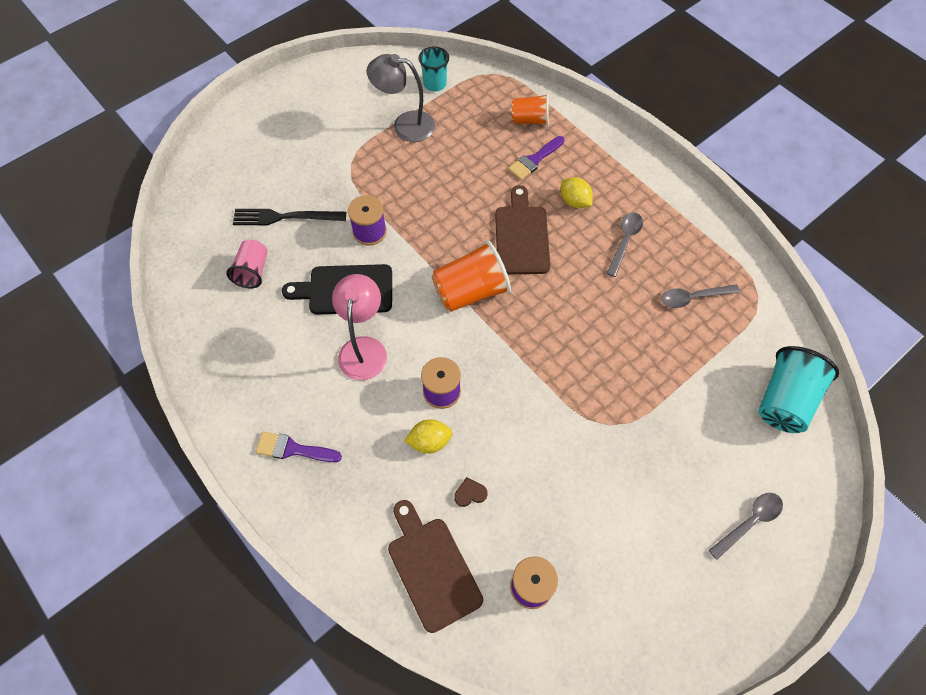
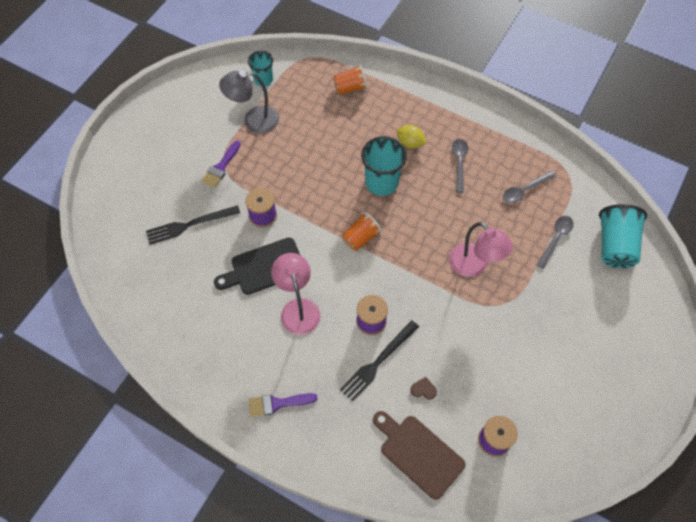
camera: 20 degrees left, 0 degrees up
pink cup [226,240,268,288] -> none
yellow lemon [404,419,453,454] -> black fork [340,320,419,402]
orange cup [432,241,511,312] -> orange cup [342,212,382,251], size x0.62
brown heart [454,477,488,507] -> brown heart turned 45 degrees clockwise [410,377,437,399]
brown cutting board [495,185,550,274] -> turquoise cup [361,136,407,196]
purple brush [508,136,564,180] -> purple brush moved to [201,141,241,188]
grey spoon [708,493,783,560] -> grey spoon moved to [537,216,574,269]
none -> pink lamp [449,222,513,277]

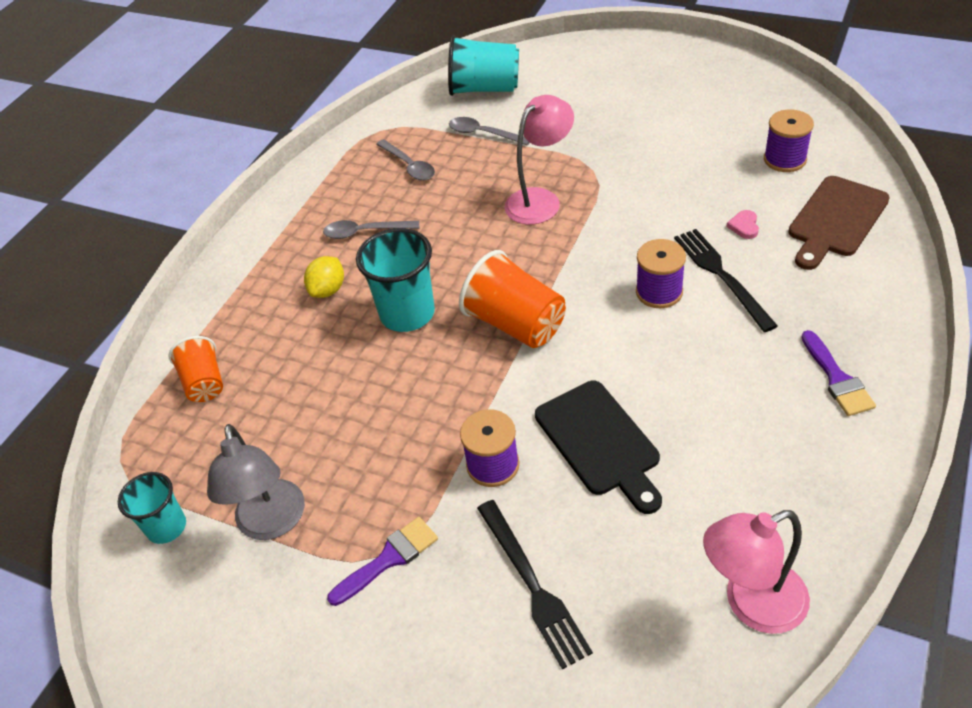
camera: 90 degrees left, 15 degrees down
purple brush [201,141,241,188] -> purple brush turned 60 degrees counterclockwise [327,517,438,606]
pink lamp [271,253,320,335] -> pink lamp moved to [703,510,810,634]
black fork [340,320,419,402] -> black fork turned 150 degrees counterclockwise [674,229,778,332]
orange cup [342,212,382,251] -> orange cup [459,250,566,348], size x1.60
brown heart [410,377,437,399] -> pink heart [726,210,759,239]

